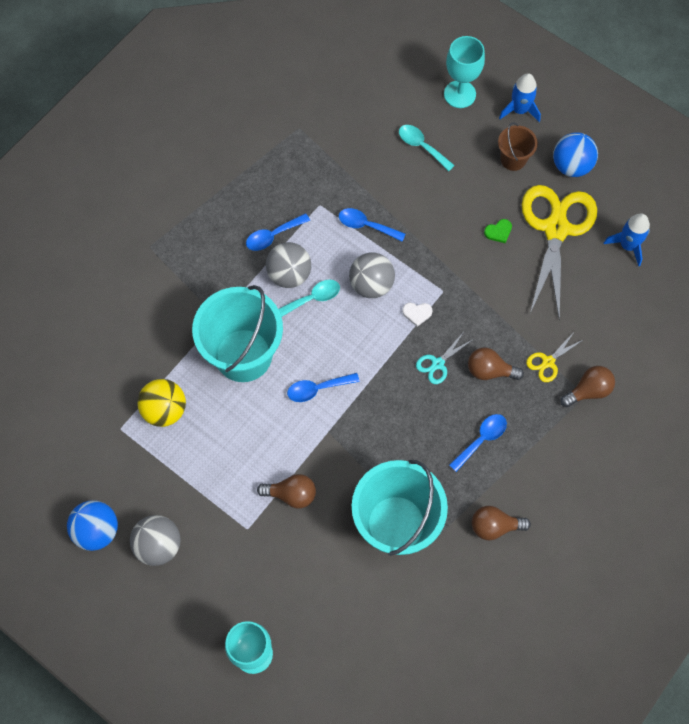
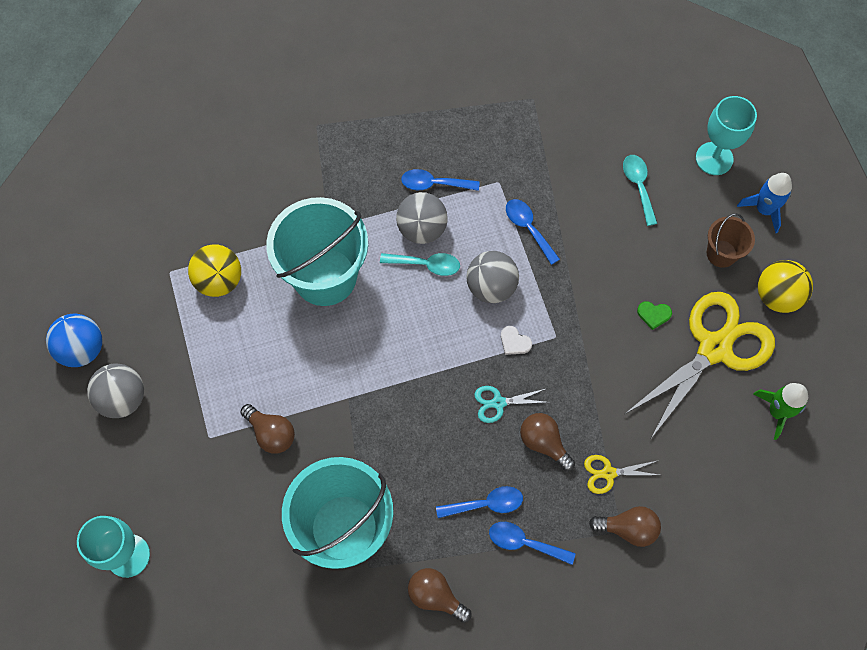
camera: 35 degrees right, 0 degrees up
blue spoon [287,373,360,402] -> blue spoon moved to [489,522,576,565]
blue ball [553,132,598,177] -> yellow ball [758,260,813,313]
blue rocket [604,213,650,266] -> green rocket [754,383,808,440]

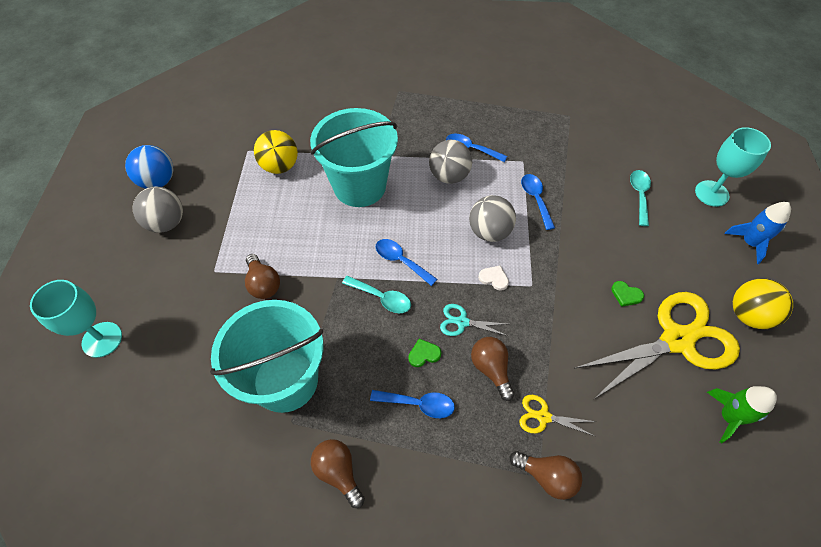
camera: 20 degrees right, 10 degrees down
turquoise spoon [380,253,460,276] -> turquoise spoon moved to [342,276,411,313]
blue spoon [489,522,576,565] -> blue spoon moved to [376,239,437,286]
white heart [501,326,532,355] -> white heart turned 150 degrees clockwise [478,265,509,291]
brown bucket [707,213,755,268] -> none
none -> green heart [409,339,441,367]

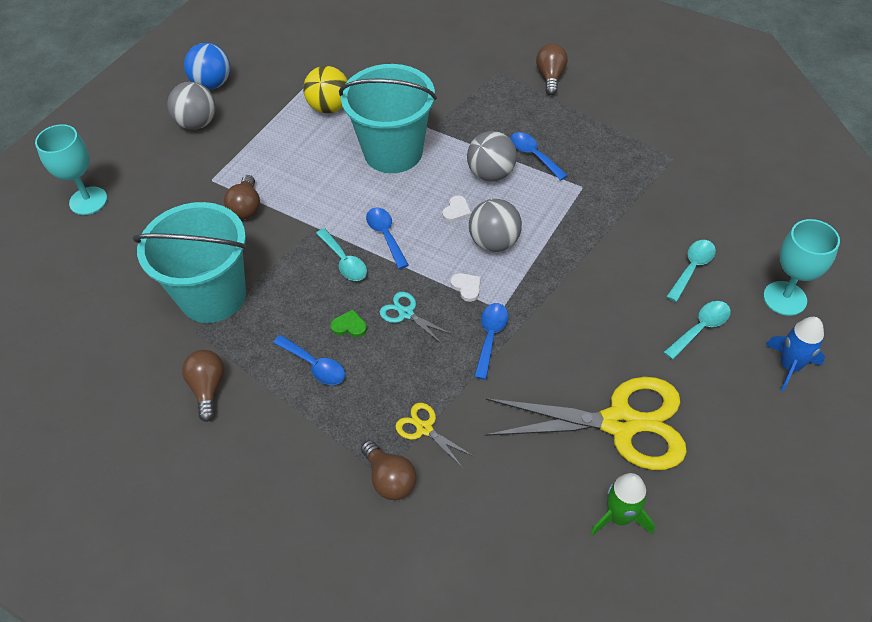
camera: 30 degrees right, 5 degrees down
brown light bulb [471,337,514,401] -> brown light bulb moved to [536,44,568,95]
blue spoon [521,174,555,230] -> blue spoon moved to [474,303,508,380]
green heart [611,281,644,307] -> none
yellow ball [733,278,793,329] -> none
none -> white heart [442,195,471,222]
none -> turquoise spoon [664,301,731,360]

